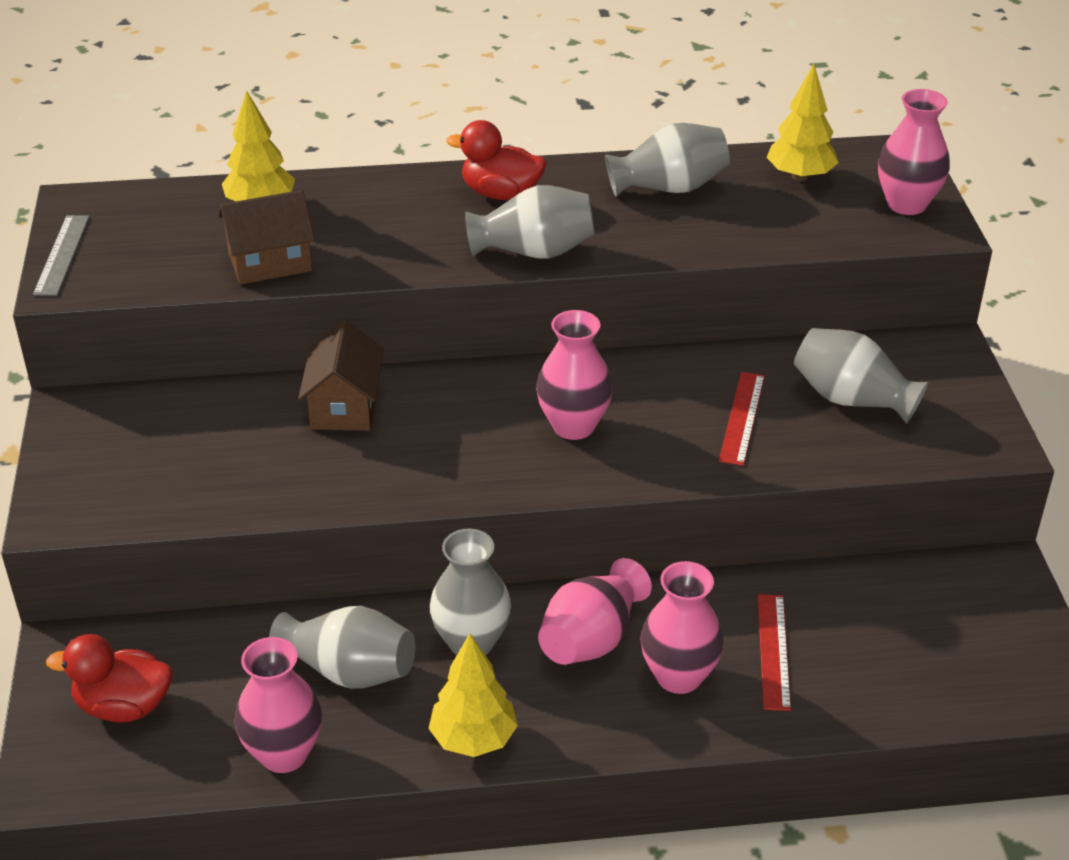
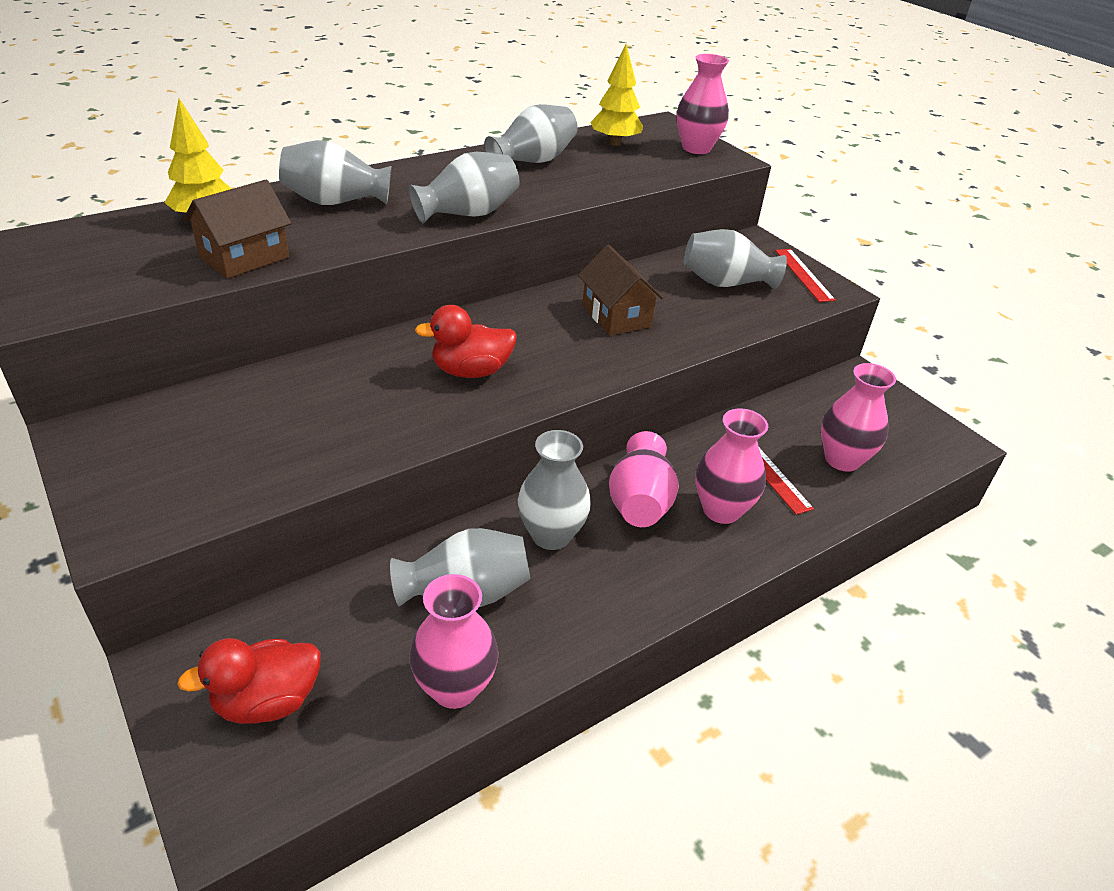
camera: 30 degrees left, 0 degrees up
grey ruler [33,215,90,296] -> none
brown house [298,320,384,431] -> brown house moved to [578,245,664,336]
yellow tree [428,633,518,757] -> none
red duck [446,120,546,200] -> red duck moved to [415,305,517,378]
pink vase [536,310,613,440] -> pink vase moved to [821,363,896,472]
red ruler [719,372,765,466] -> red ruler moved to [775,249,836,302]
none -> grey vase [279,140,392,205]

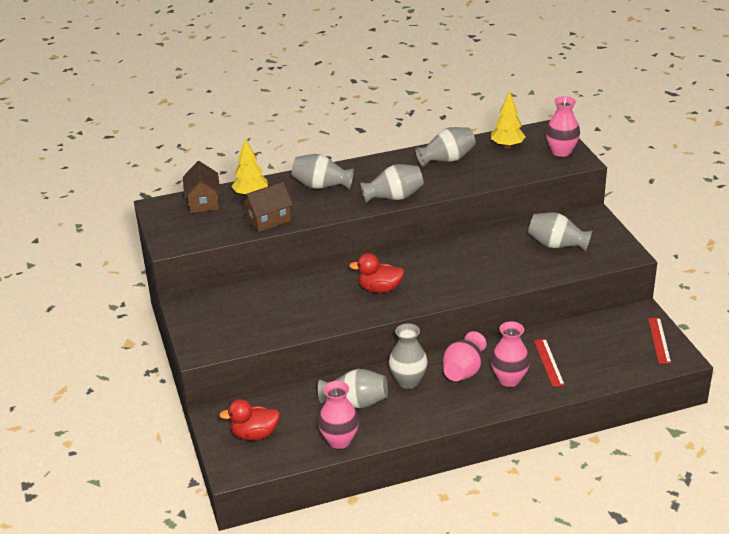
camera: 20 degrees right, 5 degrees down
brown house [578,245,664,336] -> brown house moved to [183,161,221,213]
red ruler [775,249,836,302] -> red ruler moved to [648,318,671,363]
pink vase [821,363,896,472] -> none

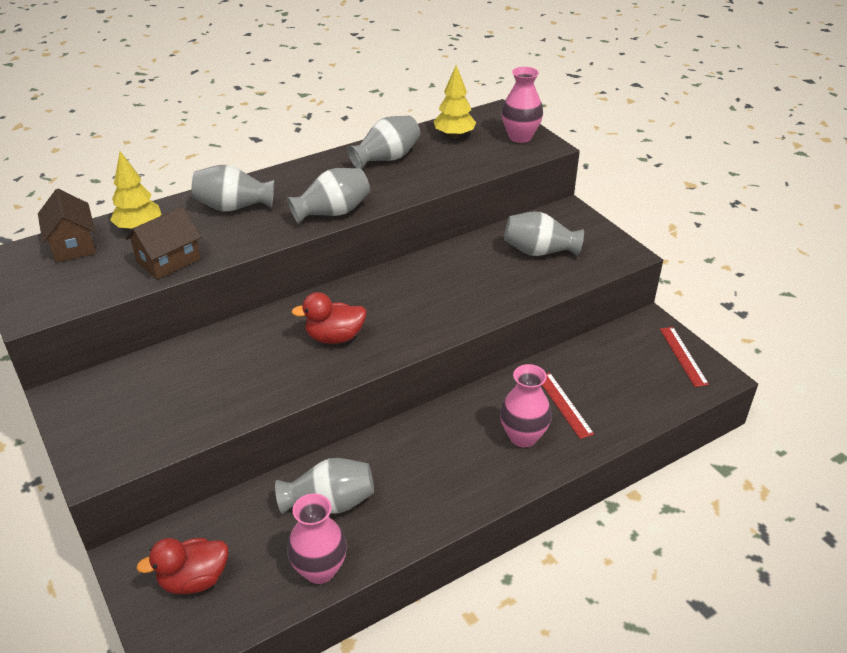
camera: 15 degrees left, 5 degrees up
grey vase [389,323,428,389] -> none
pink vase [443,331,487,381] -> none

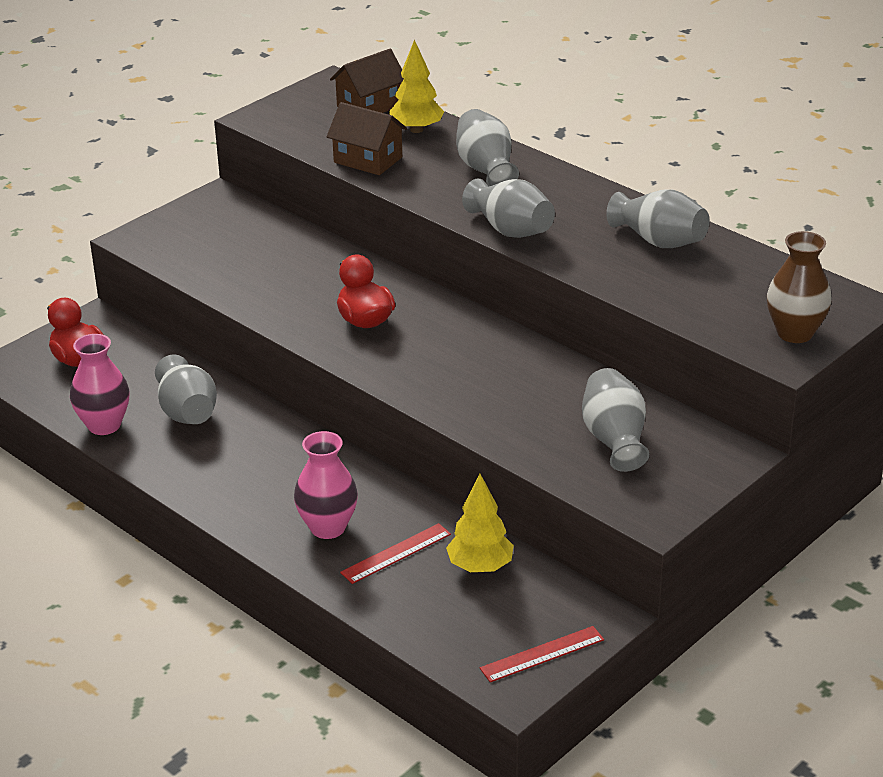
camera: 75 degrees right, 5 degrees down
yellow tree [434,65,476,139] -> yellow tree moved to [446,474,514,573]
pink vase [501,67,543,143] -> brown vase [767,231,832,343]

